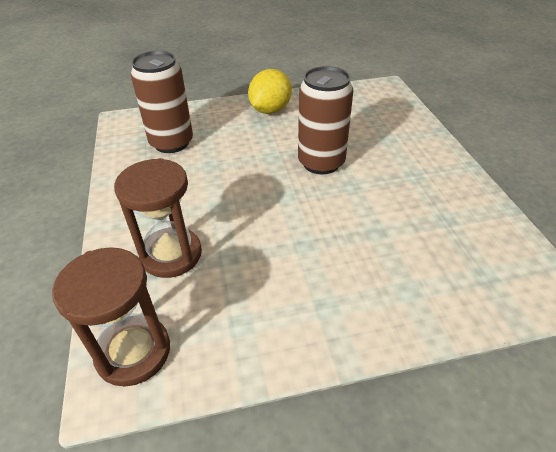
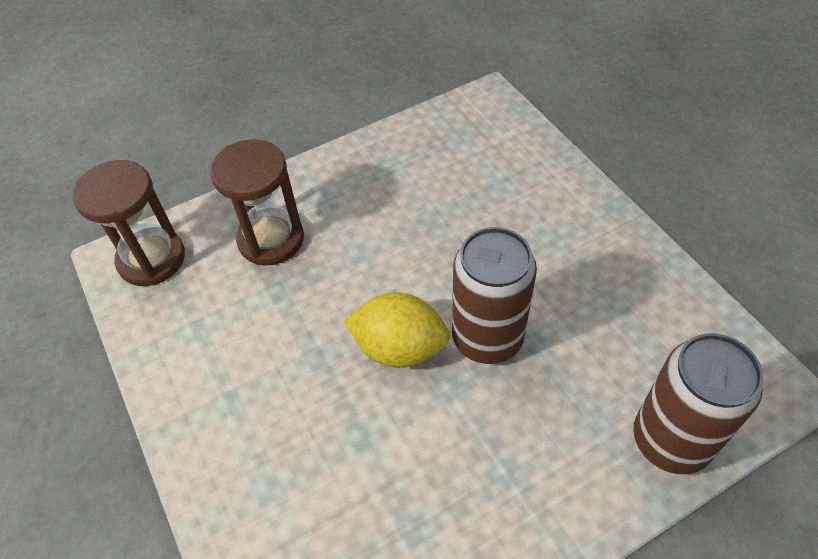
camera: 75 degrees right, 10 degrees up
brown can [131,51,193,153] -> brown can moved to [633,333,763,474]
yellow lemon [248,69,292,114] -> yellow lemon moved to [344,292,450,368]

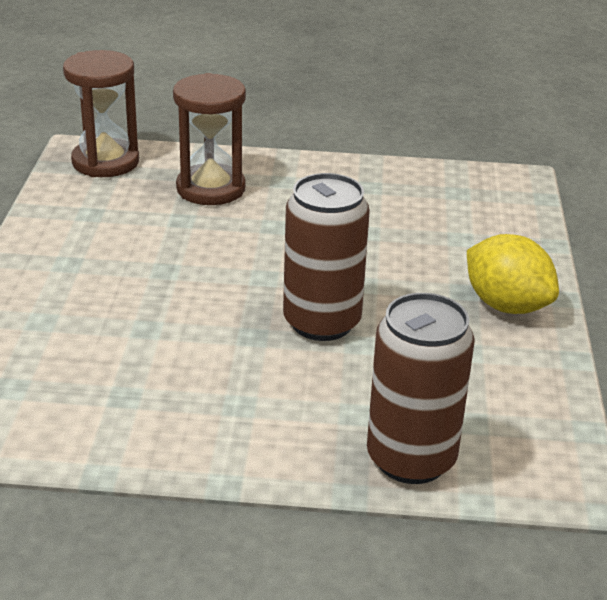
camera: 30 degrees right, 20 degrees down
yellow lemon [344,292,450,368] -> yellow lemon moved to [467,234,559,314]

